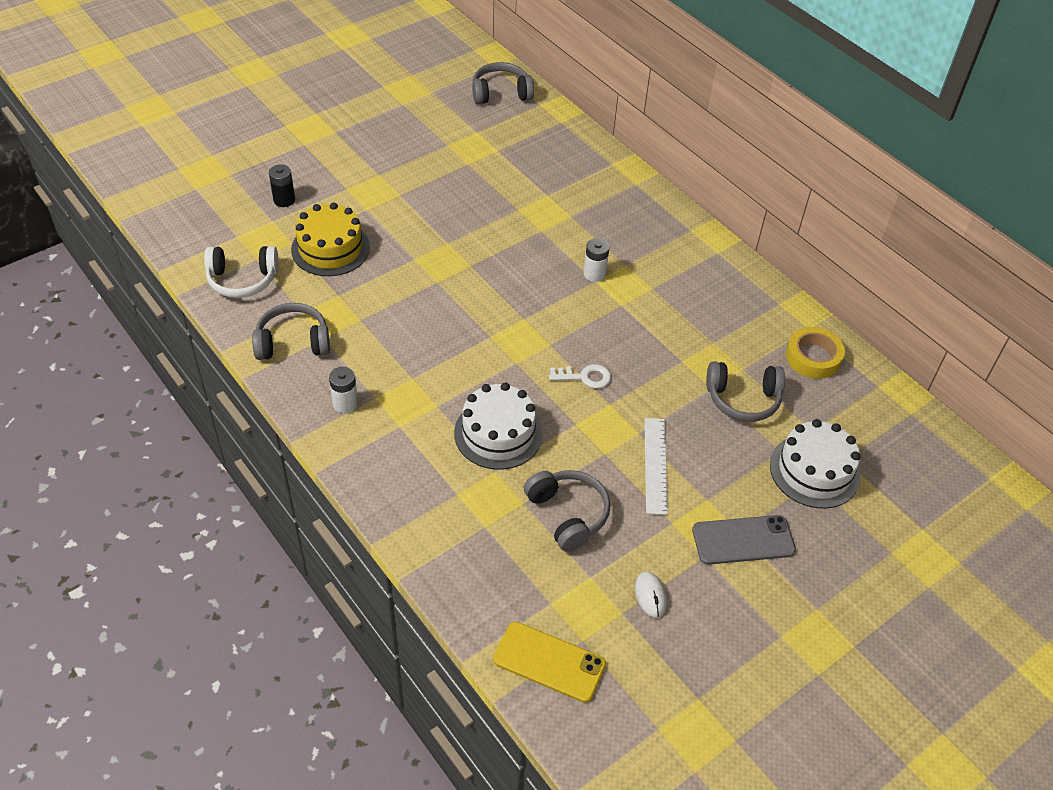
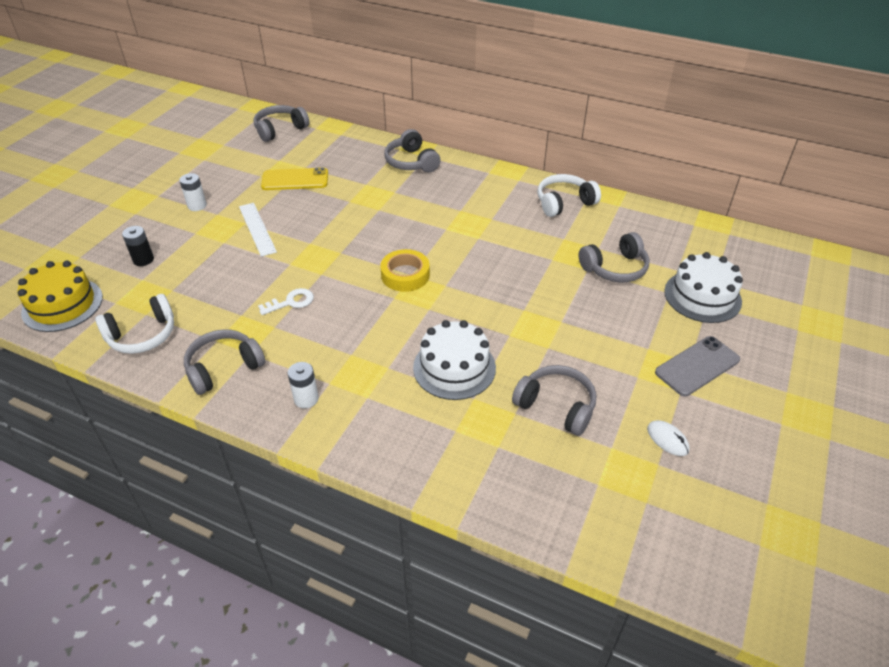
camera: 25 degrees left, 5 degrees down
yellow cake [291,202,370,276] -> yellow cake moved to [17,261,103,332]
yellow phone [493,622,606,703] -> yellow phone moved to [261,167,328,190]
white key [549,364,611,388] -> white key moved to [258,288,314,315]
white battery [584,238,609,282] -> white battery moved to [179,173,207,211]
white ruler [644,418,668,515] -> white ruler moved to [239,203,277,257]
yellow tape [786,327,845,379] -> yellow tape moved to [380,249,430,292]
none -> grey headphones [384,129,441,172]
none -> white headphones [537,174,601,217]

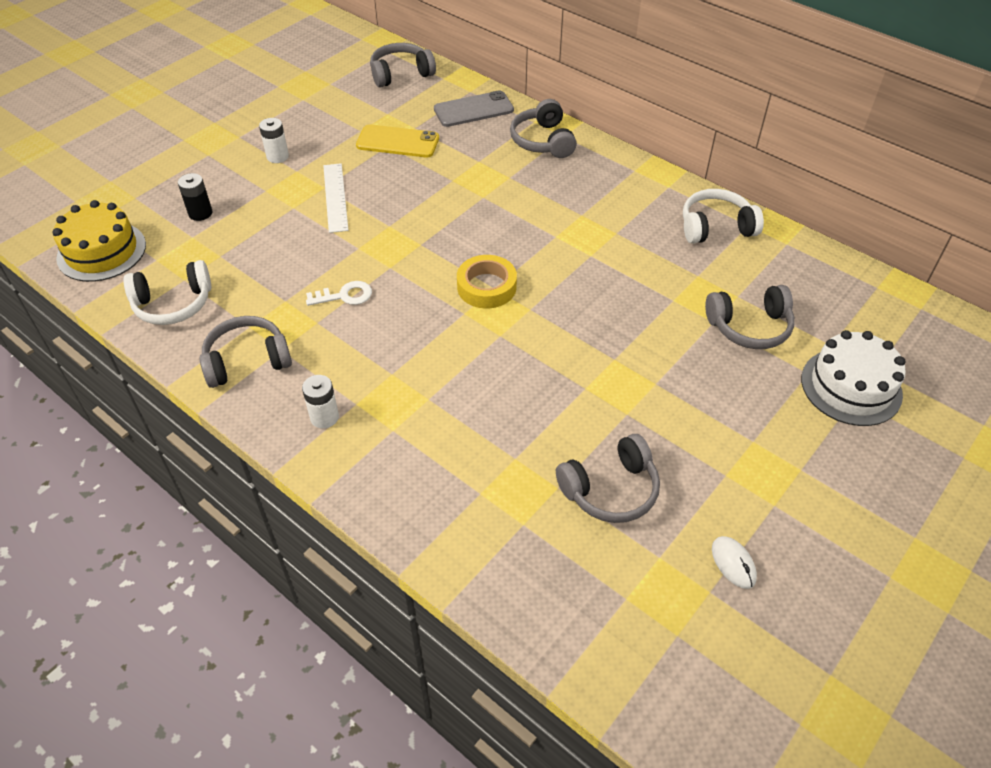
camera: 15 degrees right, 5 degrees up
white cake [413,320,496,400] -> none
grey headphones [512,365,596,436] -> grey headphones turned 105 degrees clockwise [556,434,660,523]
grey phone [655,336,740,397] -> grey phone moved to [434,90,514,127]

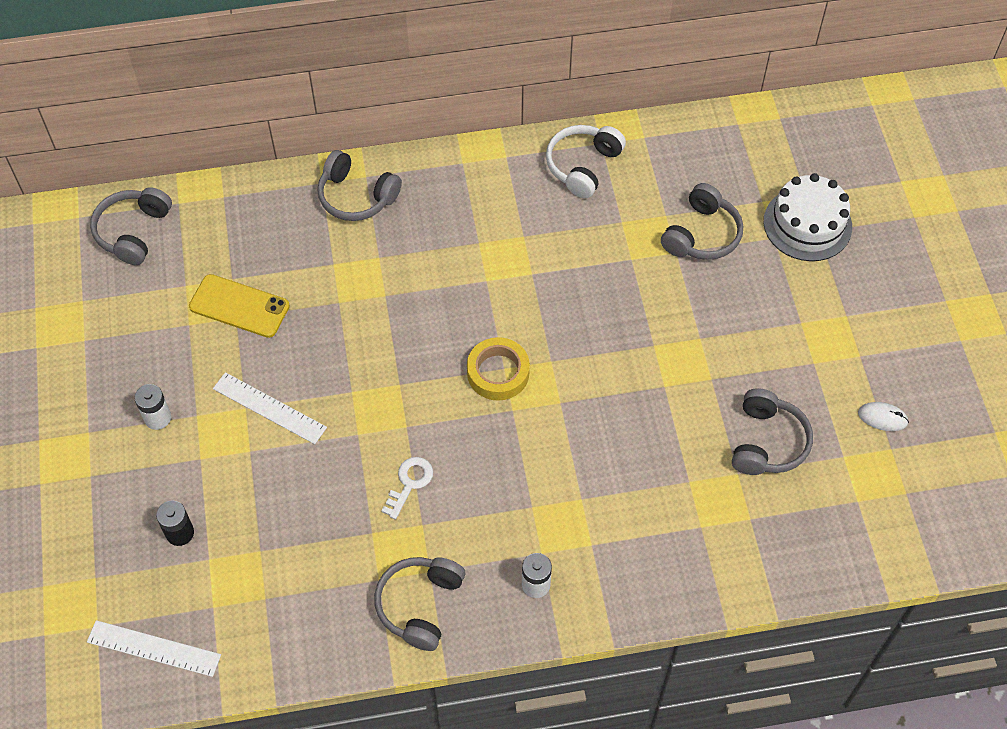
camera: 50 degrees left, 10 degrees up
yellow cake [52,200,146,282] -> white ruler [87,620,221,677]
white headphones [123,260,211,325] -> none
yellow phone [356,124,439,158] -> yellow phone turned 60 degrees clockwise [189,274,290,338]
grey phone [434,90,514,127] -> none

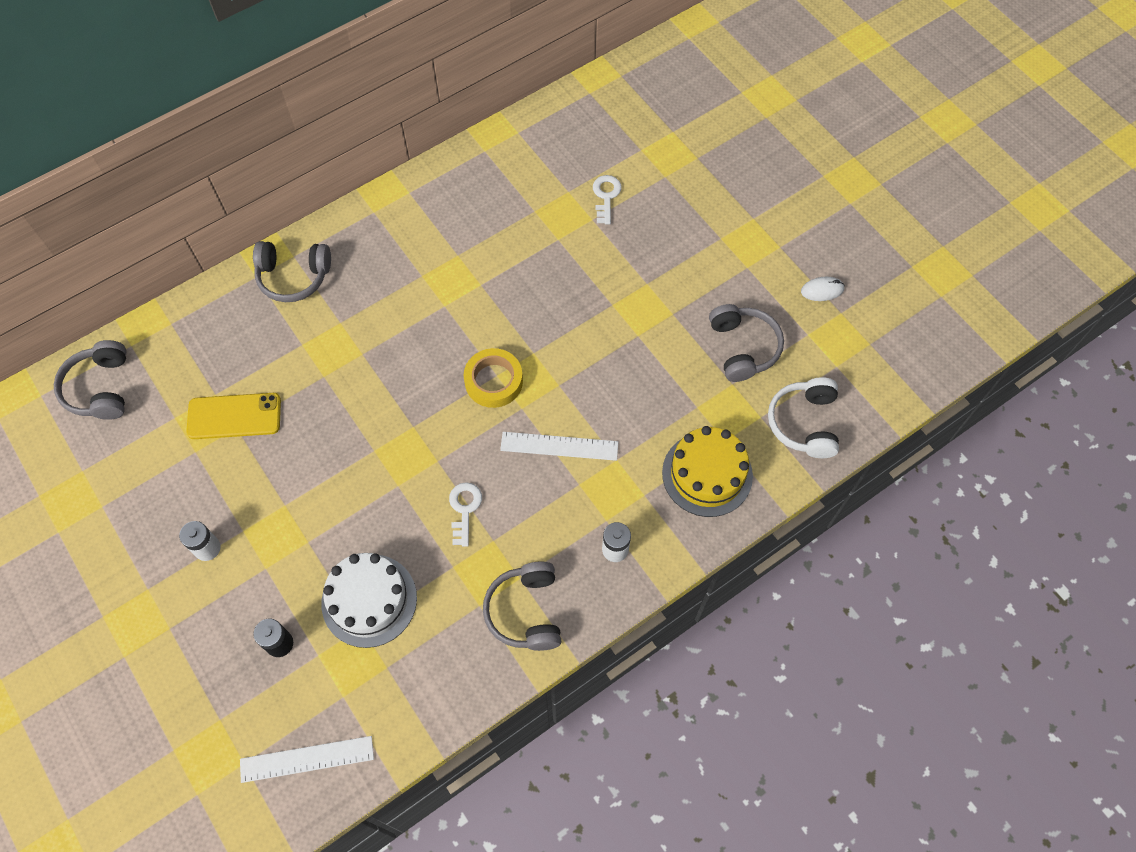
camera: 25 degrees left, 5 degrees up
white ruler [213,372,327,444] -> white ruler moved to [500,432,618,461]
white headphones [546,125,626,198] -> white headphones moved to [768,377,839,458]
grey headphones [661,183,743,260] -> white key [593,175,621,224]
white cake [764,173,852,261] -> white cake moved to [321,553,417,648]
none -> yellow cake [662,426,753,517]

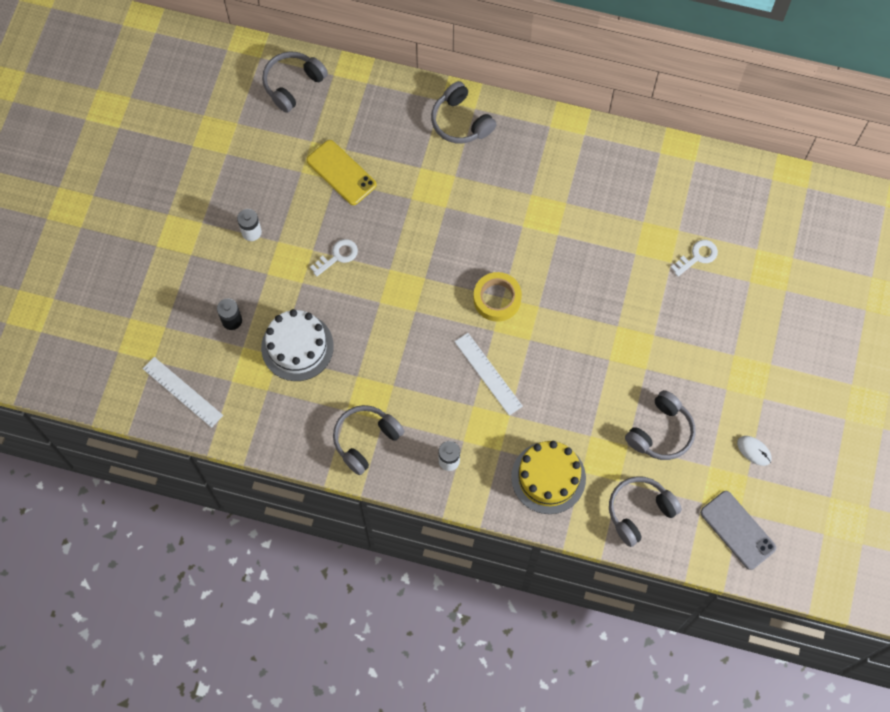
camera: 50 degrees right, 5 degrees up
white key [449,482,482,547] -> white key moved to [310,239,358,277]
white headphones [768,377,839,458] -> grey headphones [609,476,682,547]
none -> grey phone [700,491,776,570]

